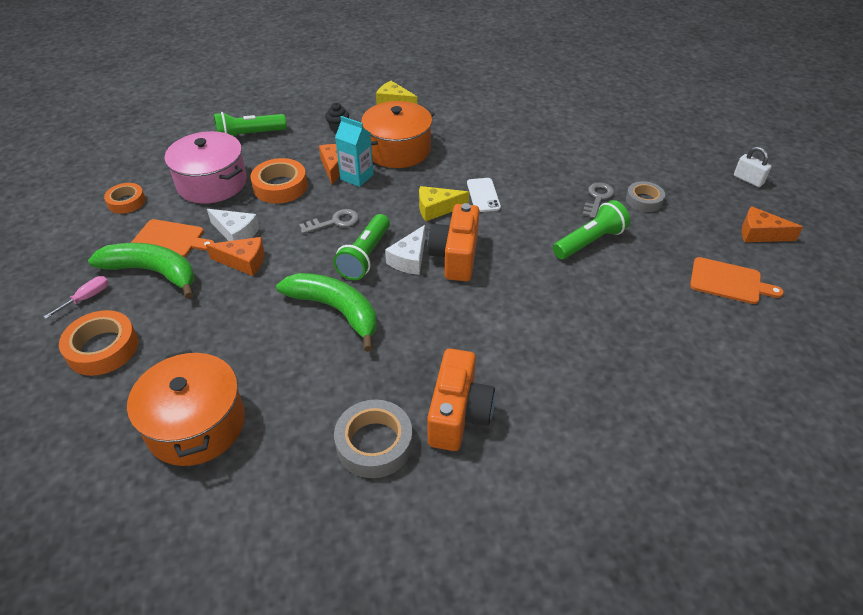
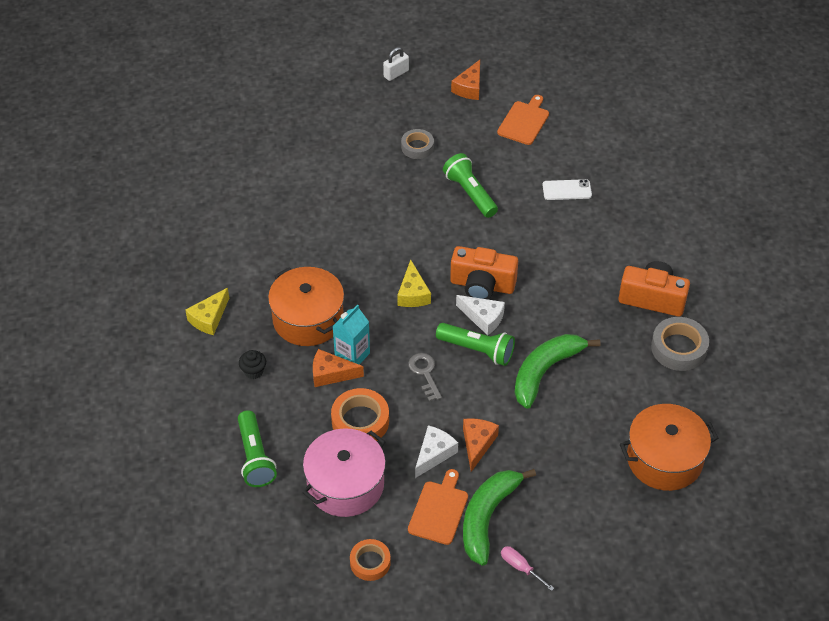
camera: 85 degrees left, 5 degrees up
orange tape [59,310,138,376] -> none
white phone [467,178,501,212] -> white phone moved to [542,179,592,200]
grey key [582,182,614,219] -> none

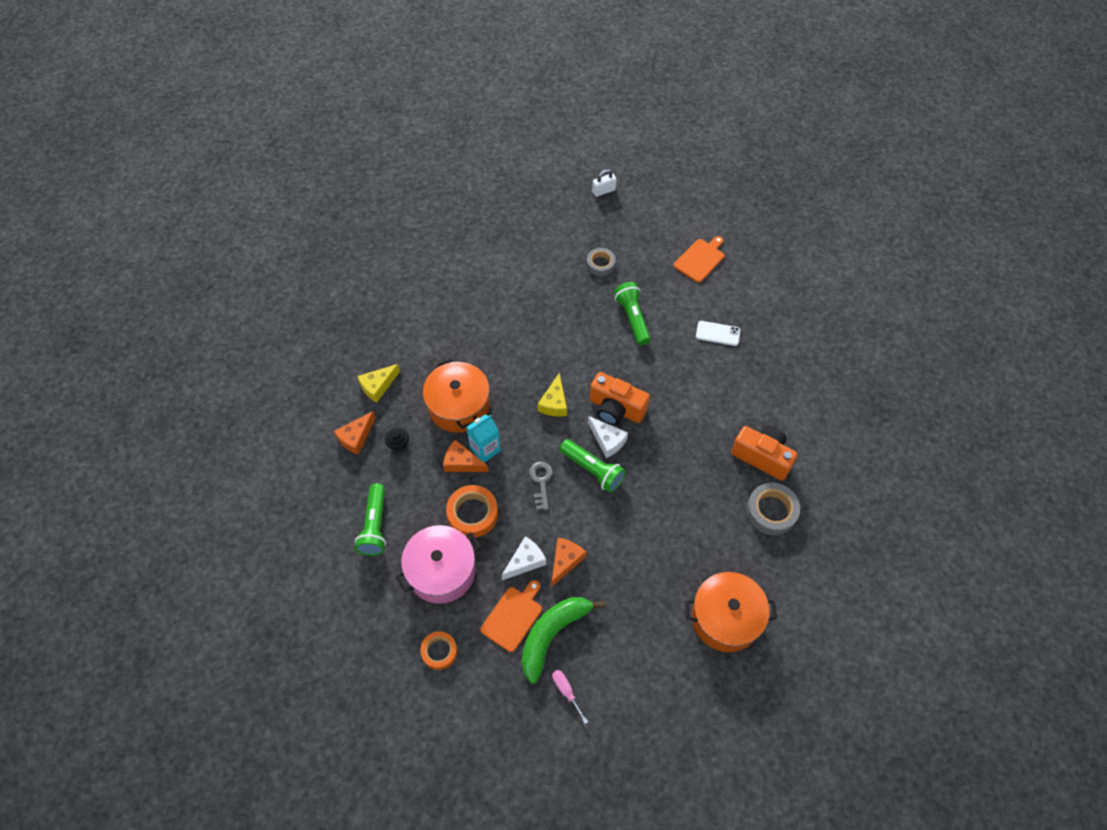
camera: 15 degrees right, 10 degrees up
orange cheese [451,60,480,100] -> orange cheese moved to [334,411,375,455]
green banana [515,334,600,409] -> none

